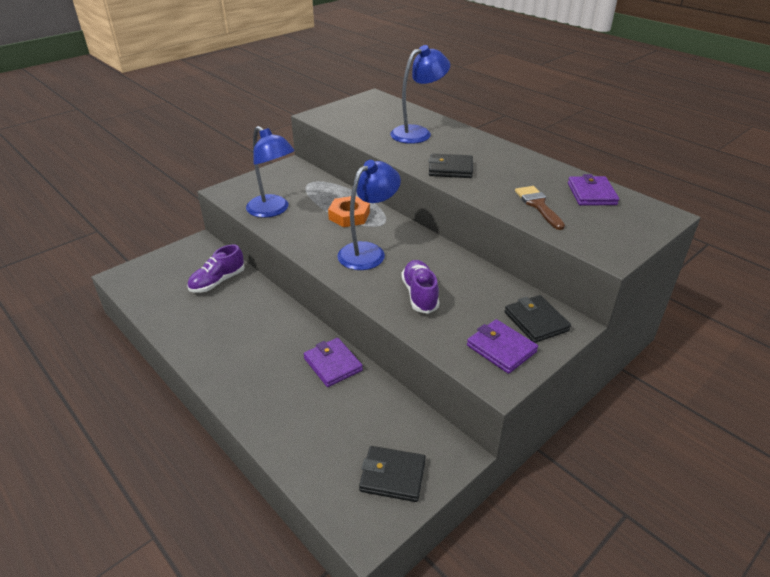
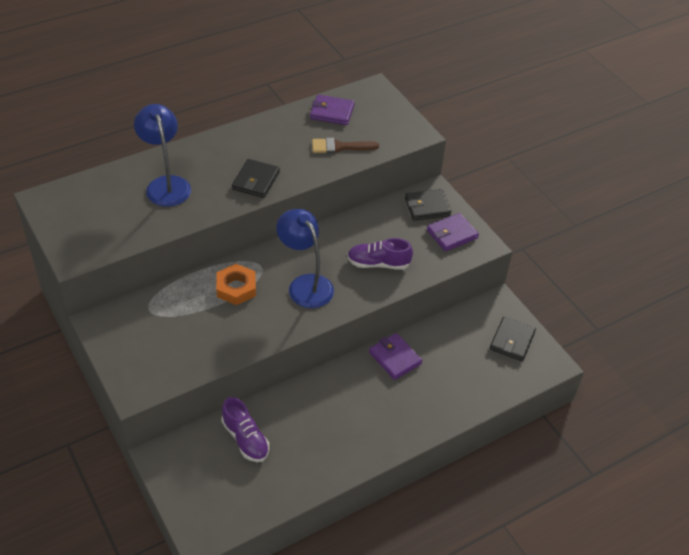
camera: 80 degrees left, 10 degrees up
blue lamp [246,126,295,218] -> none
purple wallet [304,338,363,387] -> purple wallet turned 75 degrees clockwise [369,333,422,380]

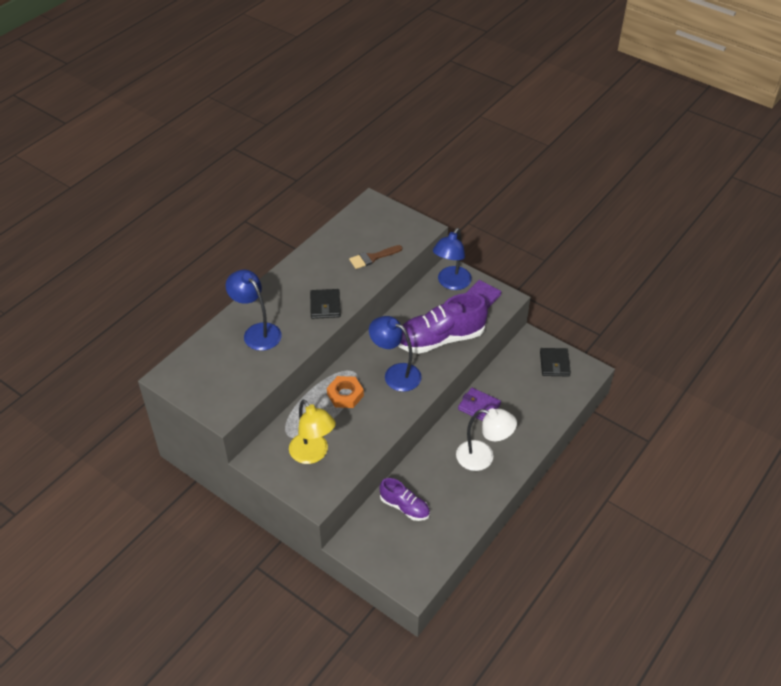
camera: 20 degrees left, 0 degrees up
purple wallet [310,95,355,125] -> none
purple shoe [347,238,413,270] -> purple shoe [398,293,488,354], size x1.82
black wallet [405,189,451,221] -> blue lamp [433,228,472,290]
none -> yellow lamp [289,399,336,464]
none -> white lamp [456,408,517,471]

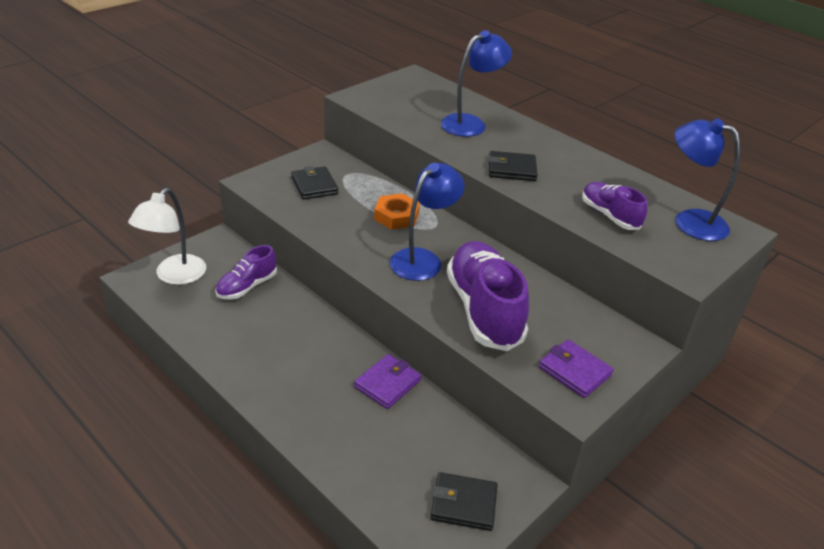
camera: 95 degrees right, 10 degrees down
yellow lamp [289,399,336,464] -> black wallet [291,166,338,200]
brown brush [349,245,402,269] -> purple shoe [582,182,648,230]
blue lamp [433,228,472,290] -> blue lamp moved to [675,118,740,241]
white lamp [456,408,517,471] -> white lamp moved to [128,188,206,285]

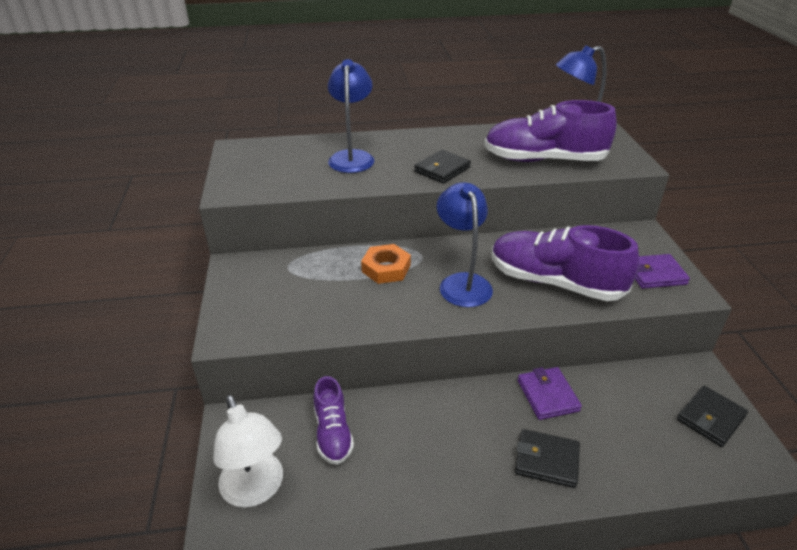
camera: 50 degrees left, 0 degrees up
black wallet [291,166,338,200] -> black wallet moved to [515,429,580,488]
purple shoe [582,182,648,230] -> purple shoe [484,100,617,162], size x1.82

